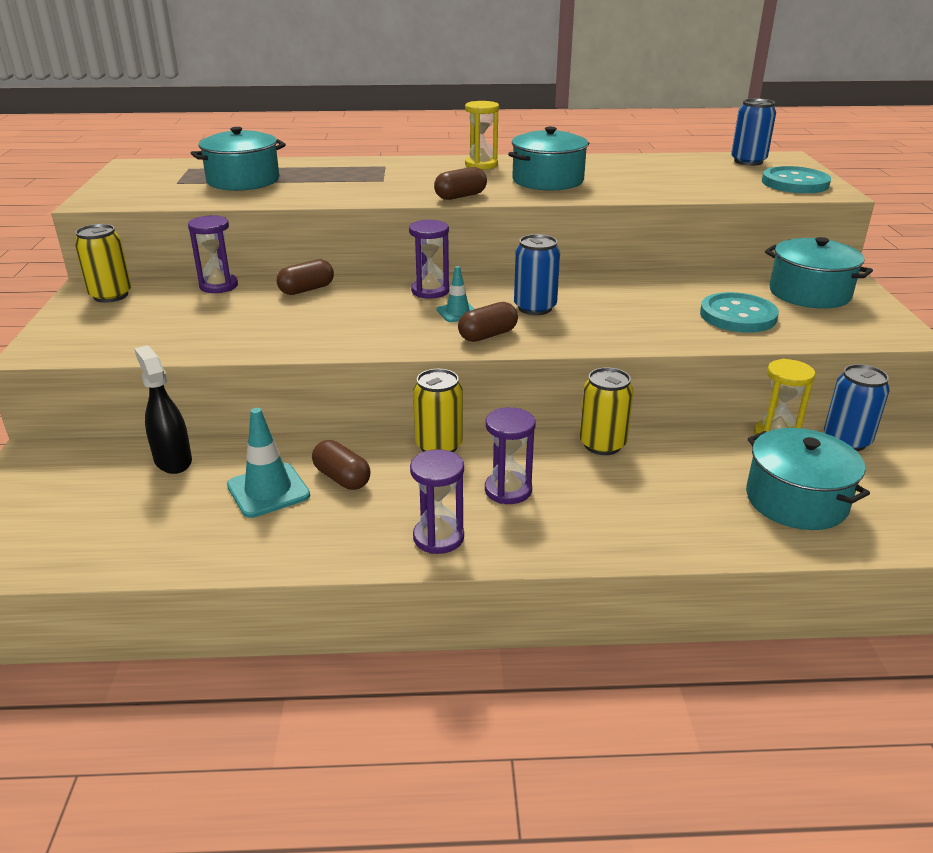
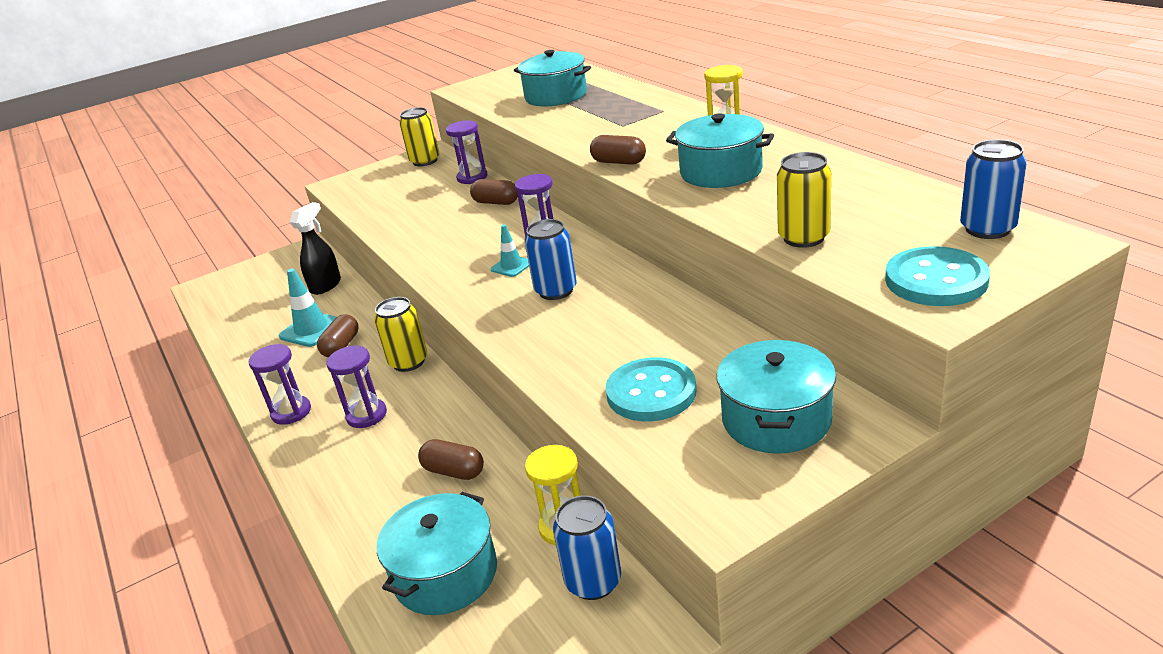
camera: 65 degrees right, 0 degrees up
brown capsule [458,302,518,342] -> brown capsule moved to [418,439,484,480]
yellow can [579,367,634,455] -> yellow can moved to [777,152,831,248]

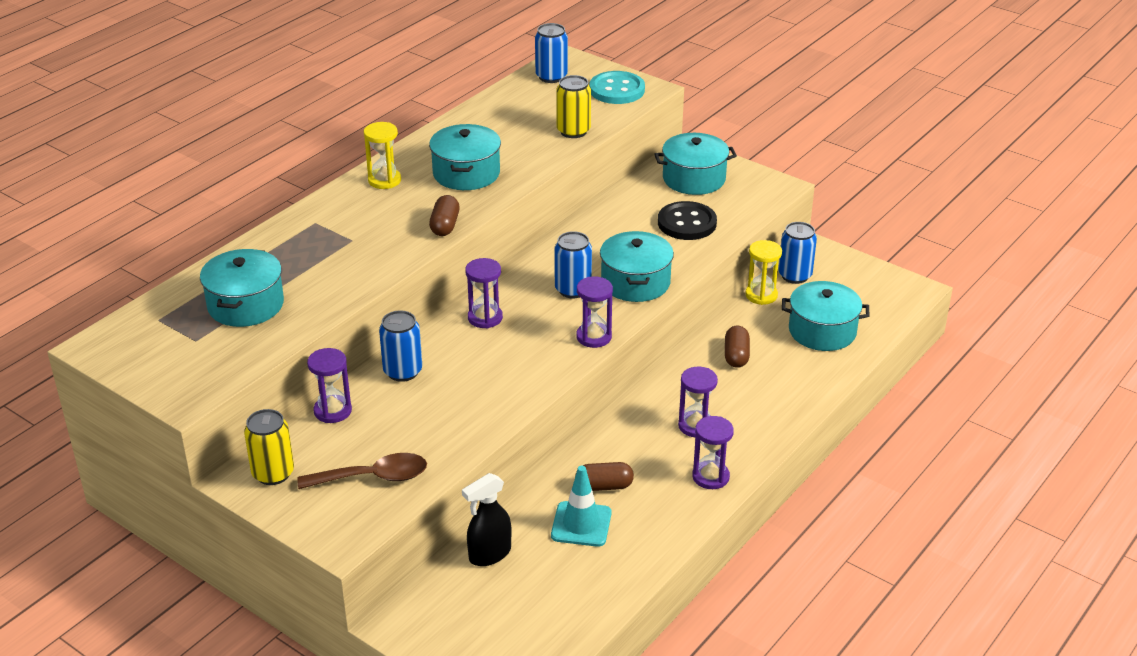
camera: 115 degrees left, 5 degrees up
black spray bottle [290,202,341,295] -> black spray bottle turned 45 degrees counterclockwise [462,473,512,566]
yellow can [374,297,427,372] -> none
brown capsule [470,179,518,205] -> blue can [379,310,422,382]
turquoise traffic cone [491,224,529,277] -> none
turquoise button [606,357,697,421] -> black button [658,201,717,240]
none -> brown spoon [297,453,427,489]
none -> purple hourglass [576,277,613,348]
none -> turquoise pot [600,231,674,302]

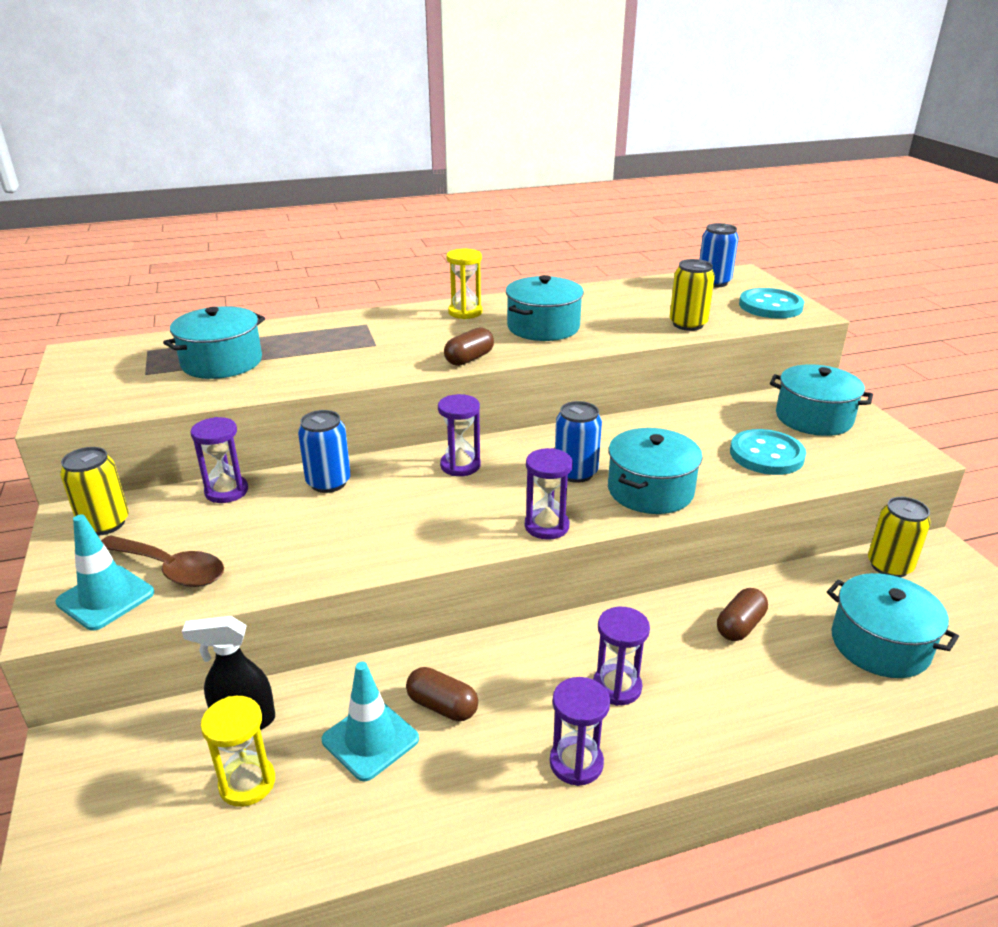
camera: 35 degrees right, 5 degrees down
black button [658,201,717,240] -> turquoise button [730,429,806,475]
yellow hourglass [745,240,782,305] -> yellow hourglass moved to [200,696,275,807]
blue can [778,222,817,284] -> yellow can [868,497,931,577]
none -> turquoise traffic cone [56,514,154,630]

